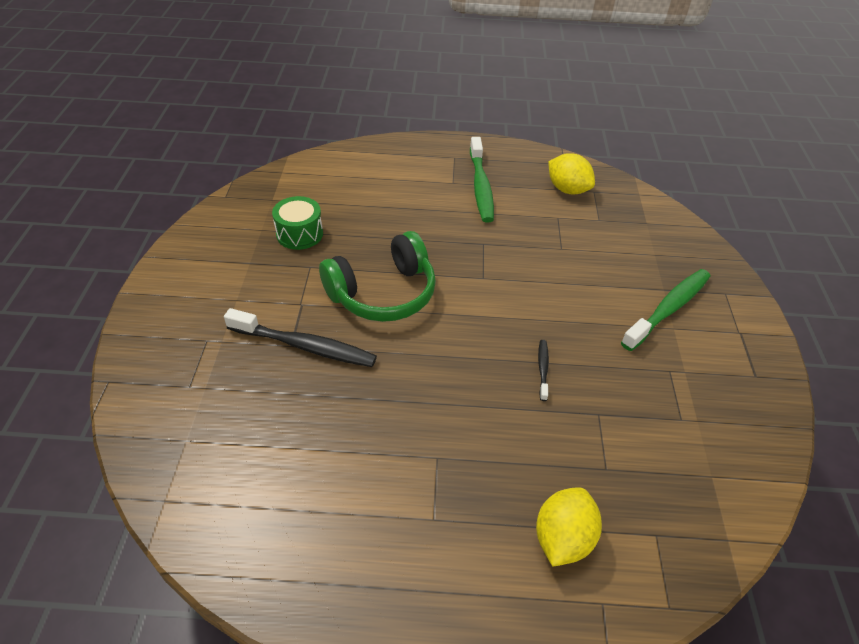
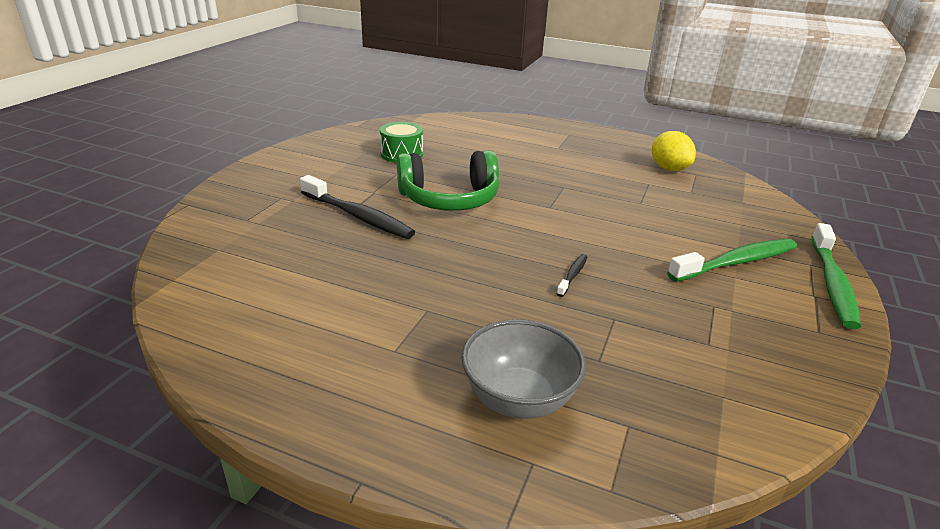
camera: 20 degrees right, 15 degrees down
green toothbrush [470,137,494,223] -> green toothbrush moved to [811,223,861,329]
yellow lemon [536,487,602,567] -> grey bowl [461,319,586,419]

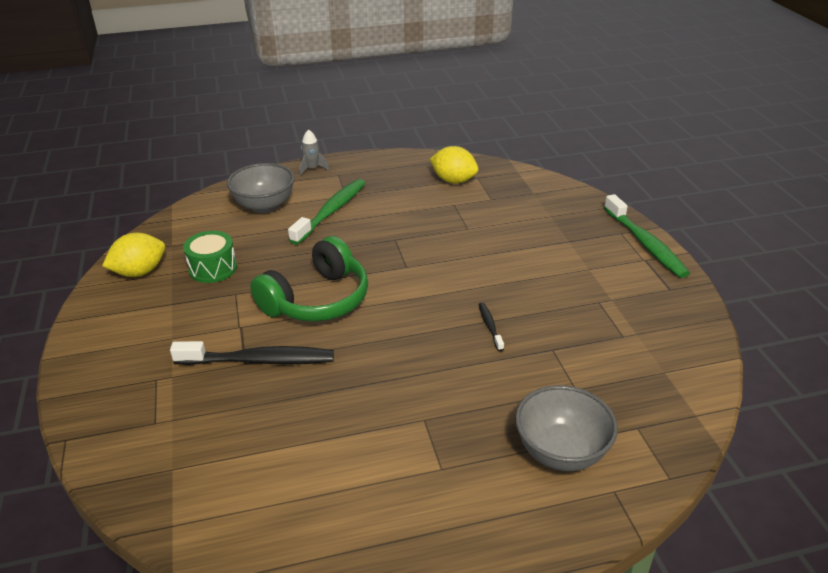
camera: 35 degrees left, 5 degrees up
green toothbrush [667,239,797,282] -> green toothbrush moved to [288,179,365,245]
none -> yellow lemon [102,233,165,277]
none -> grey bowl [227,163,294,213]
none -> grey rocket [299,129,330,176]

